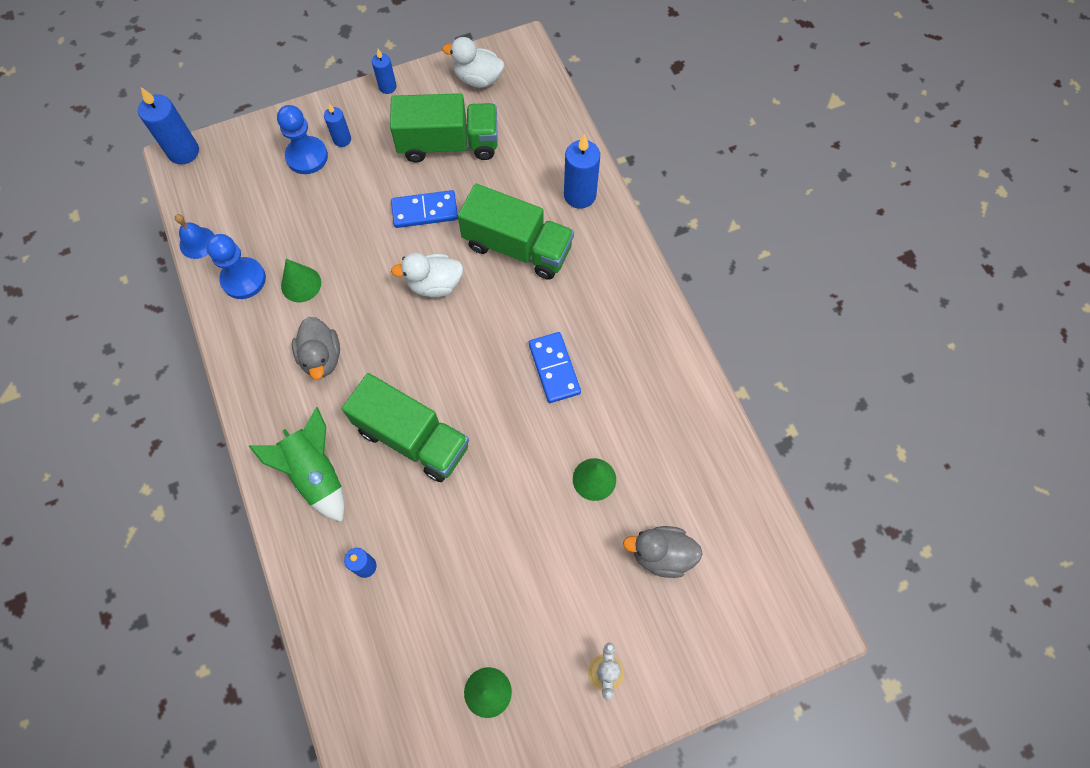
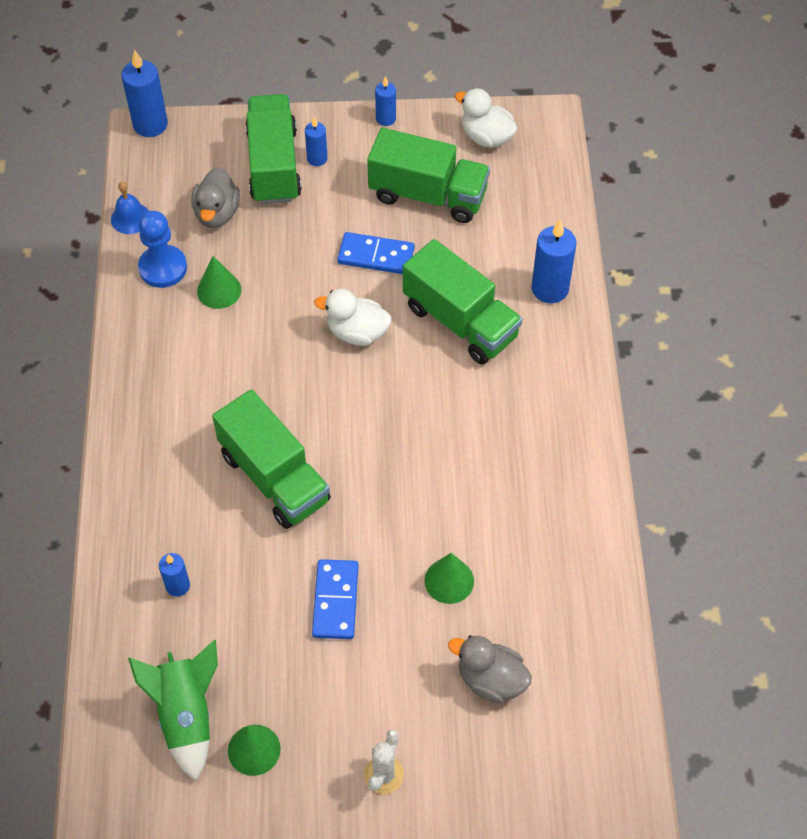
camera: 20 degrees right, 10 degrees down
green rocket [249,407,345,522] -> green rocket moved to [128,640,218,781]
blue pawn [277,105,328,174] -> green truck [245,94,302,204]
grey duck [292,317,340,379] -> grey duck moved to [191,167,240,228]
blue domino [529,332,581,403] -> blue domino moved to [312,559,358,639]

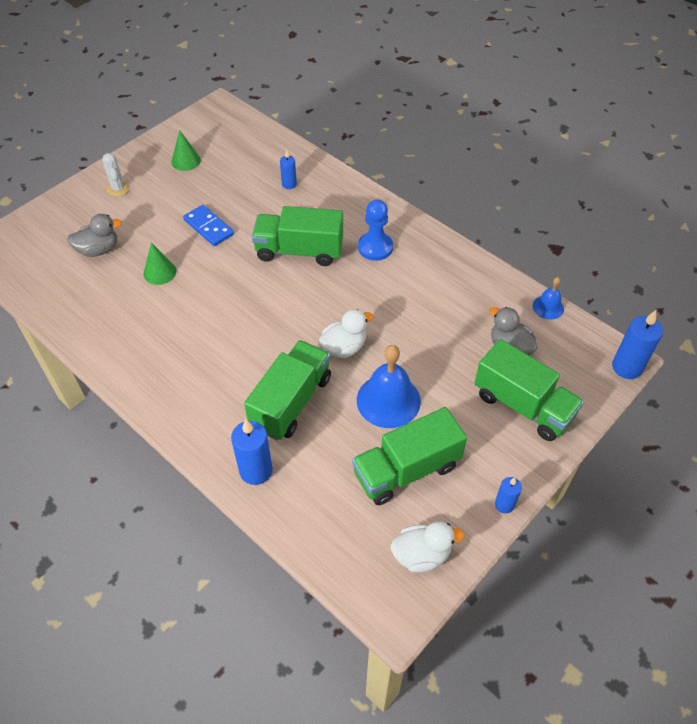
camera: 135 degrees right, 5 degrees down
green rocket [128,640,218,781] -> none
blue pawn [138,211,187,288] -> blue pawn moved to [358,200,393,261]
green cone [197,256,241,309] -> none
blue candle [305,117,328,166] -> none
blue domino [337,232,414,274] -> blue bell [357,345,421,428]
green truck [403,239,522,365] -> green truck turned 120 degrees clockwise [244,340,331,440]

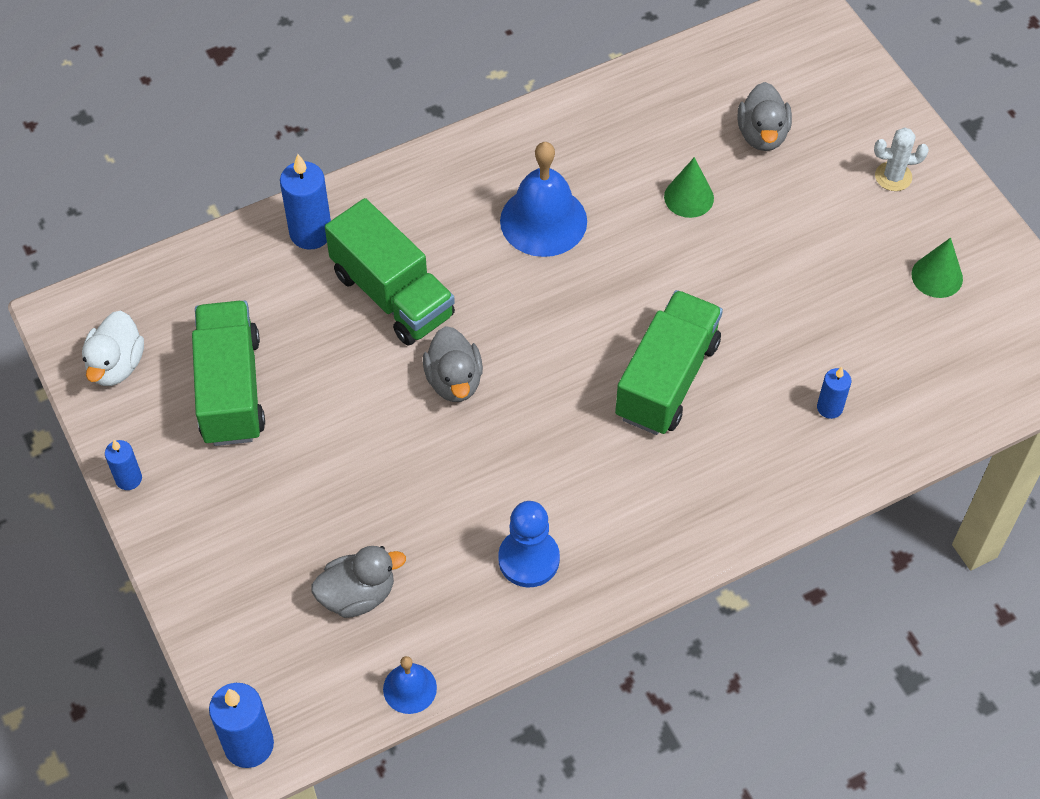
camera: 110 degrees right, 5 degrees up
blue domino [183,205,234,246] -> none
white duck [318,309,373,358] -> grey duck [423,326,483,402]
blue bell [357,345,421,428] -> blue bell moved to [500,142,587,257]
blue pawn [358,200,393,261] -> blue pawn moved to [498,501,560,587]
green truck [474,339,584,441] -> none

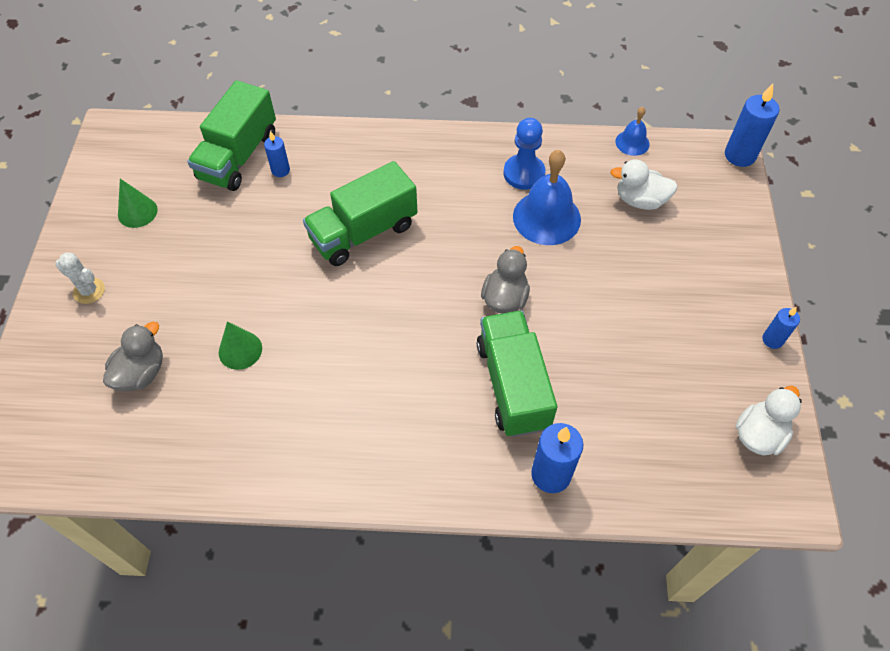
camera: 150 degrees left, 0 degrees up
green truck [192,301,265,446] -> green truck moved to [187,80,276,191]
grey duck [311,546,406,618] -> white duck [610,159,678,210]
blue bell [500,142,587,257] -> blue bell moved to [513,150,581,245]

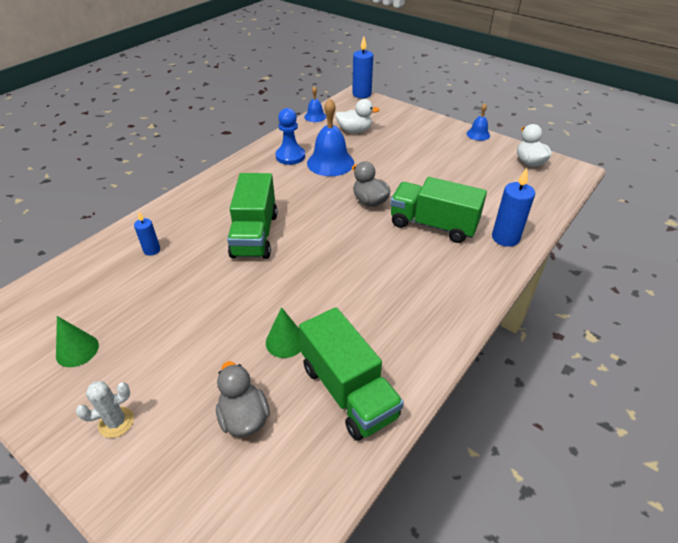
camera: 55 degrees left, 15 degrees down
green truck [187,80,276,191] -> green truck moved to [299,307,404,441]
white duck [610,159,678,210] -> white duck turned 135 degrees counterclockwise [335,99,380,133]
blue candle [762,307,800,349] -> blue bell [467,103,490,141]

